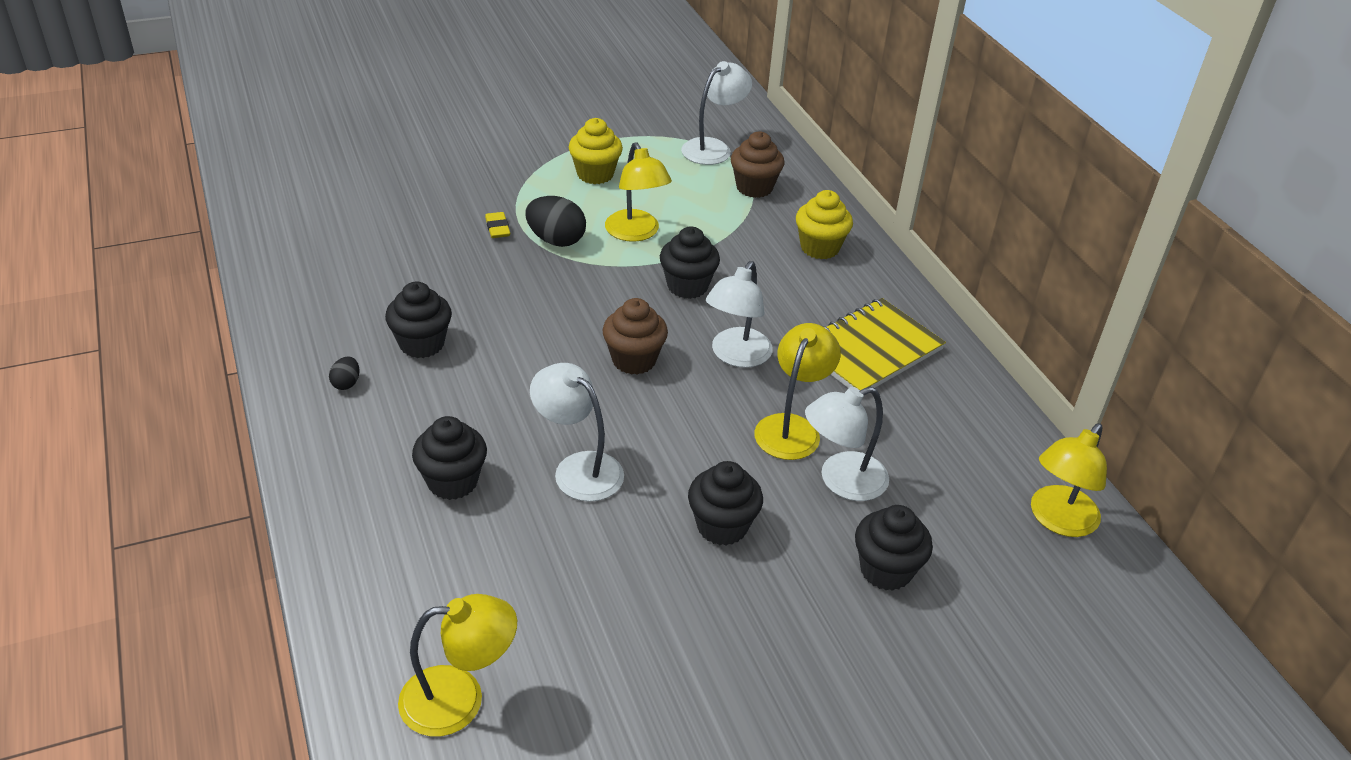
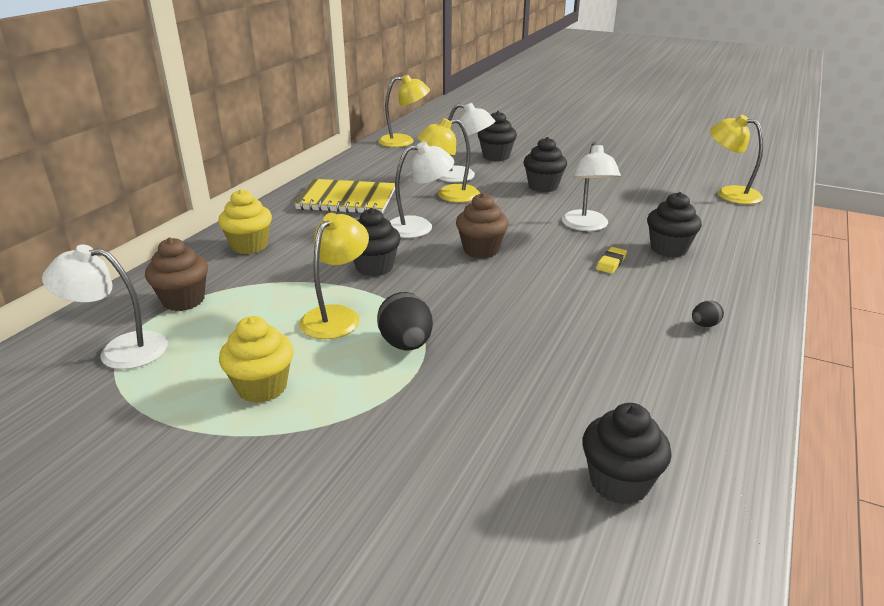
camera: 130 degrees left, 10 degrees down
black cupcake [385,281,452,358] -> black cupcake moved to [582,403,672,505]
yellow eraser [485,212,510,238] -> yellow eraser moved to [596,247,627,274]

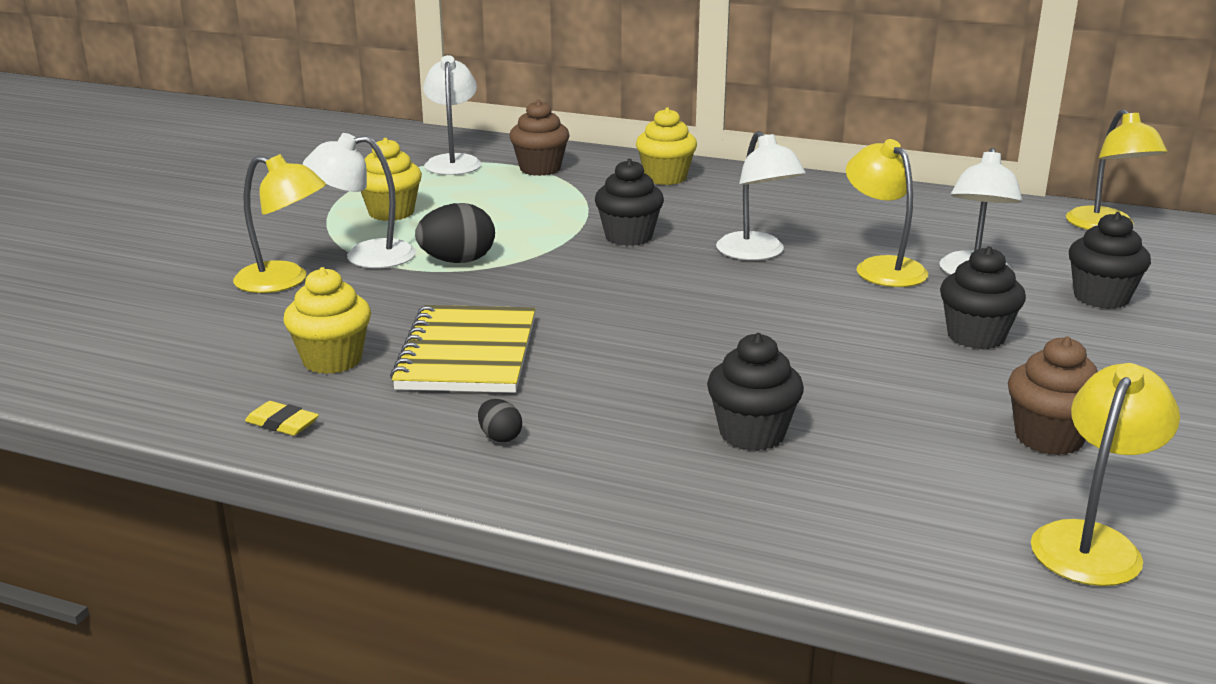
camera: 85 degrees right, 5 degrees down
yellow notebook [294,179,395,214] -> yellow notebook moved to [390,305,536,393]
yellow lamp [299,213,369,339] -> yellow lamp moved to [233,154,326,293]
brown cupcake [456,193,509,259] -> brown cupcake moved to [1008,336,1098,455]
white lamp [562,142,621,231] -> white lamp moved to [303,133,416,268]
black cupcake [582,403,672,505] -> none
yellow eraser [596,247,627,274] -> yellow eraser moved to [245,401,319,436]
none -> yellow cupcake [283,267,371,374]

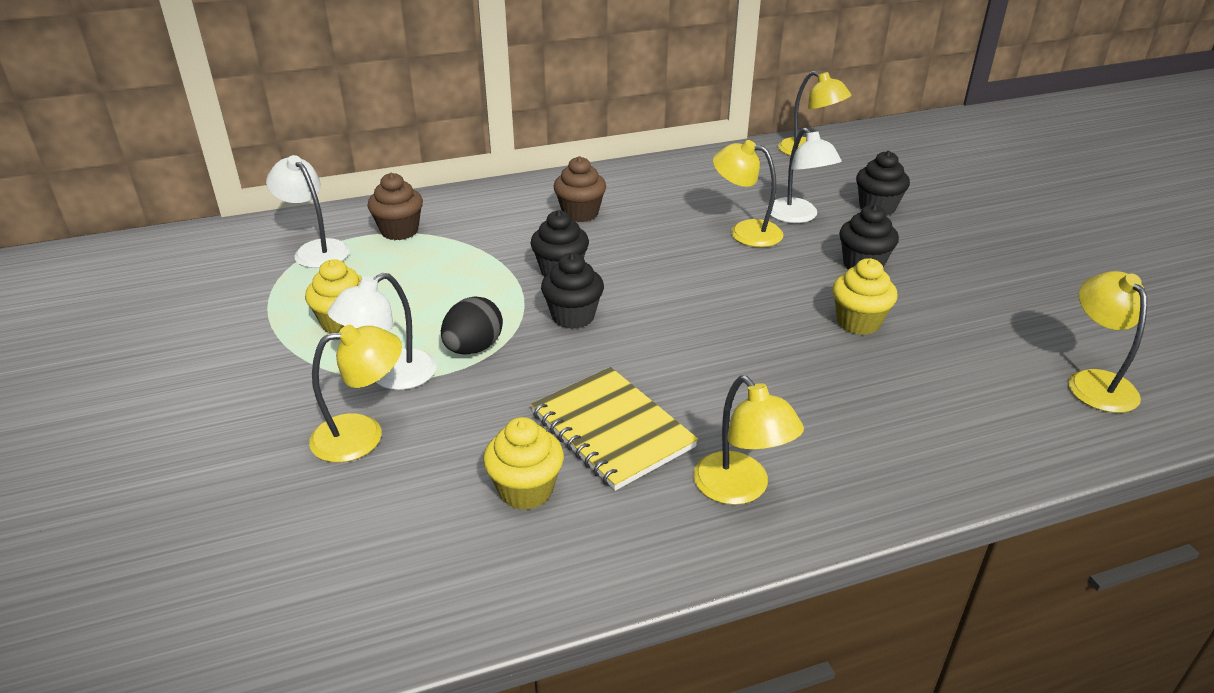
camera: 40 degrees left, 10 degrees up
yellow eraser [245,401,319,436] -> none
black egg [478,399,522,442] -> yellow lamp [693,376,804,505]
yellow cupcake [636,107,697,185] -> yellow cupcake moved to [832,258,897,335]
black cupcake [707,333,804,451] -> black cupcake moved to [541,253,604,329]
white lamp [716,131,806,260] -> none
brown cupcake [1008,336,1098,455] -> brown cupcake moved to [554,156,606,222]

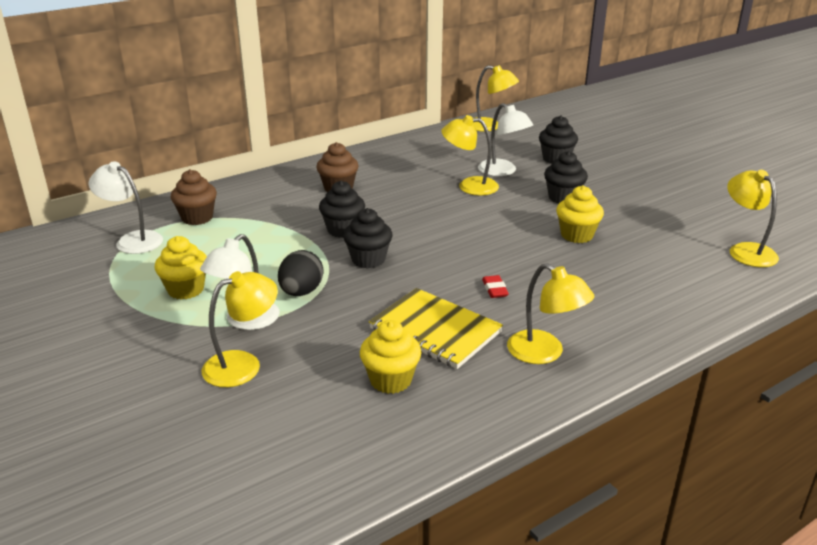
camera: 15 degrees left, 5 degrees down
none -> red eraser [482,275,509,298]

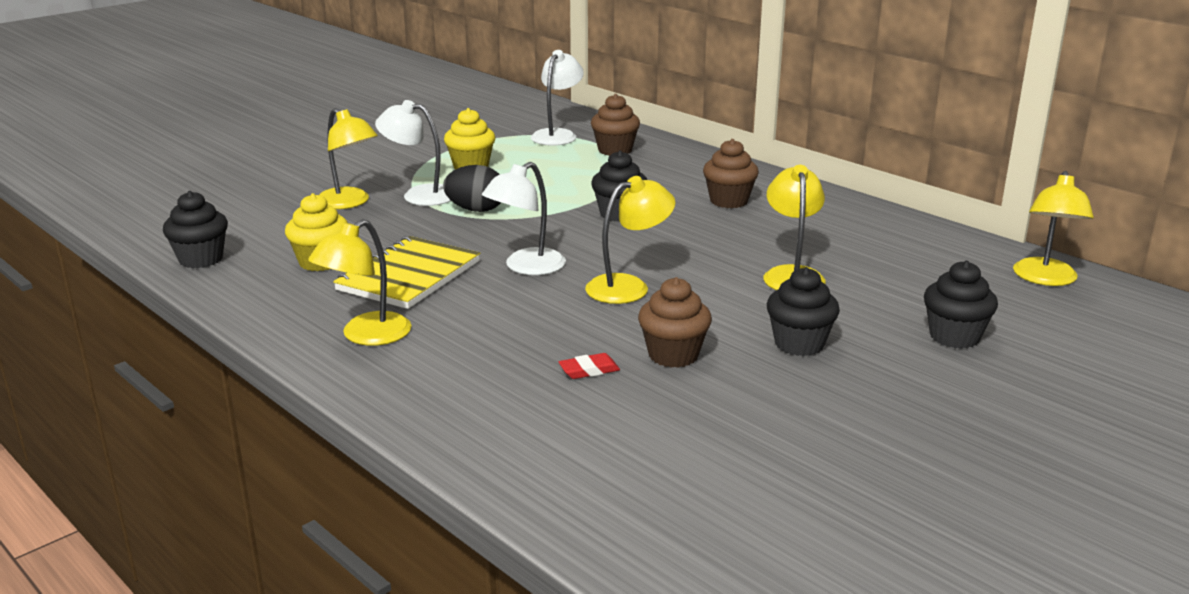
camera: 80 degrees right, 5 degrees down
black cupcake [343,208,393,269] -> black cupcake moved to [163,191,228,268]
white lamp [478,103,533,176] -> white lamp moved to [482,162,566,275]
red eraser [482,275,509,298] -> red eraser moved to [558,353,620,379]
yellow cupcake [556,185,604,243] -> brown cupcake [638,277,712,368]
yellow lamp [727,170,779,267] -> yellow lamp moved to [585,176,675,304]

